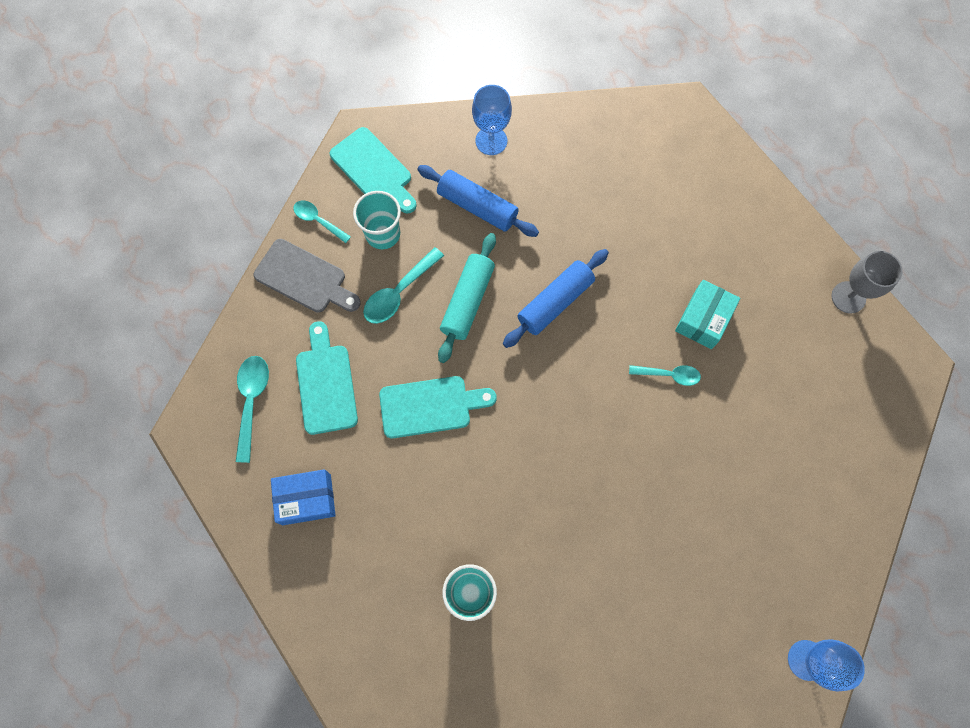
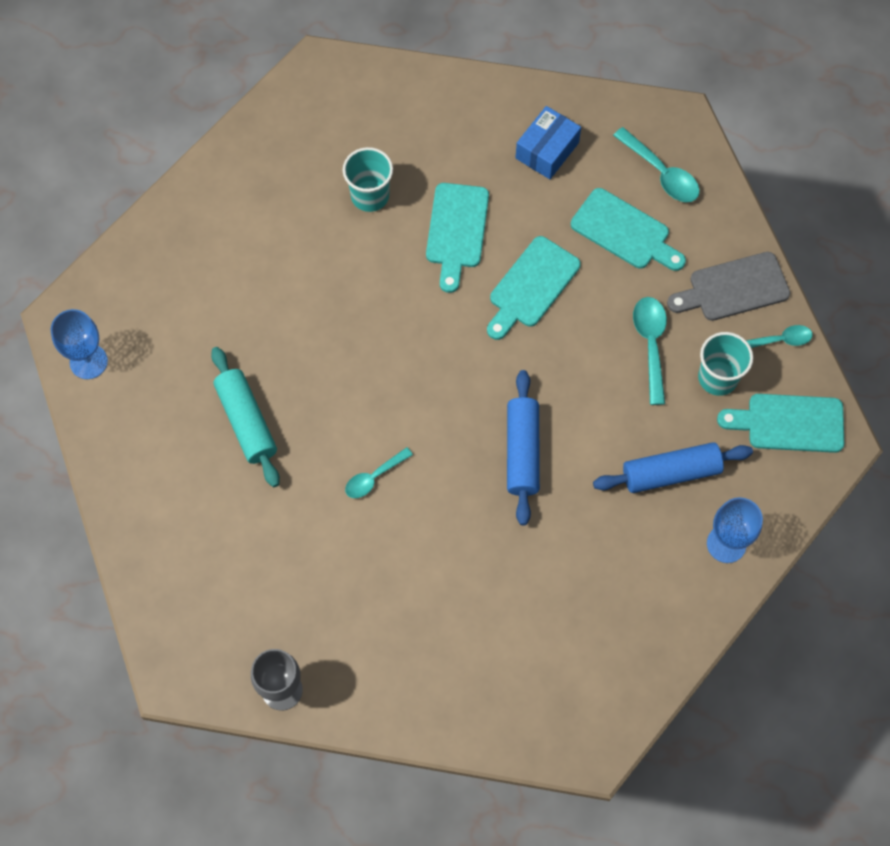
camera: 135 degrees right, 5 degrees down
turquoise rolling pin [438,233,496,363] -> turquoise rolling pin moved to [211,347,280,487]
turquoise box [675,280,740,349] -> none
none -> turquoise cutting board [426,183,489,293]

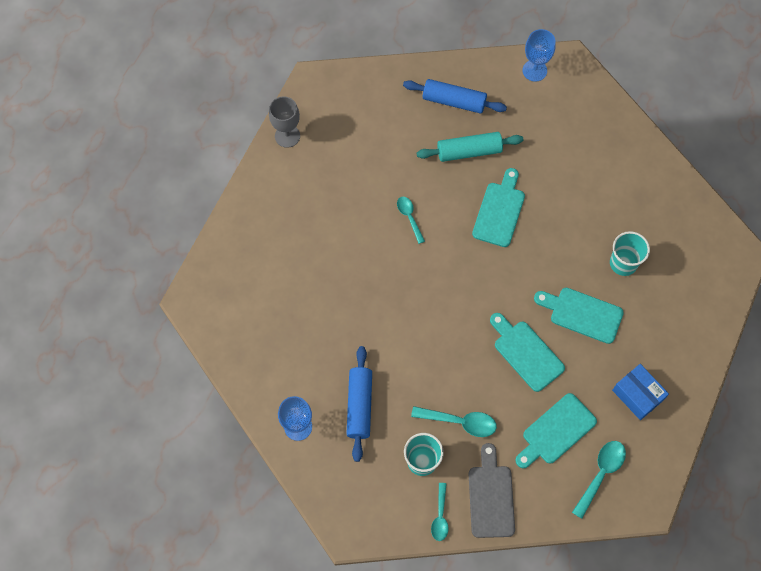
camera: 105 degrees right, 0 degrees up
blue rolling pin [507,370,540,525] -> blue rolling pin moved to [403,79,507,114]
turquoise spoon [613,127,700,202] -> turquoise spoon turned 150 degrees clockwise [572,441,626,519]
turquoise cutting board [717,394,844,453] -> turquoise cutting board moved to [472,168,525,247]

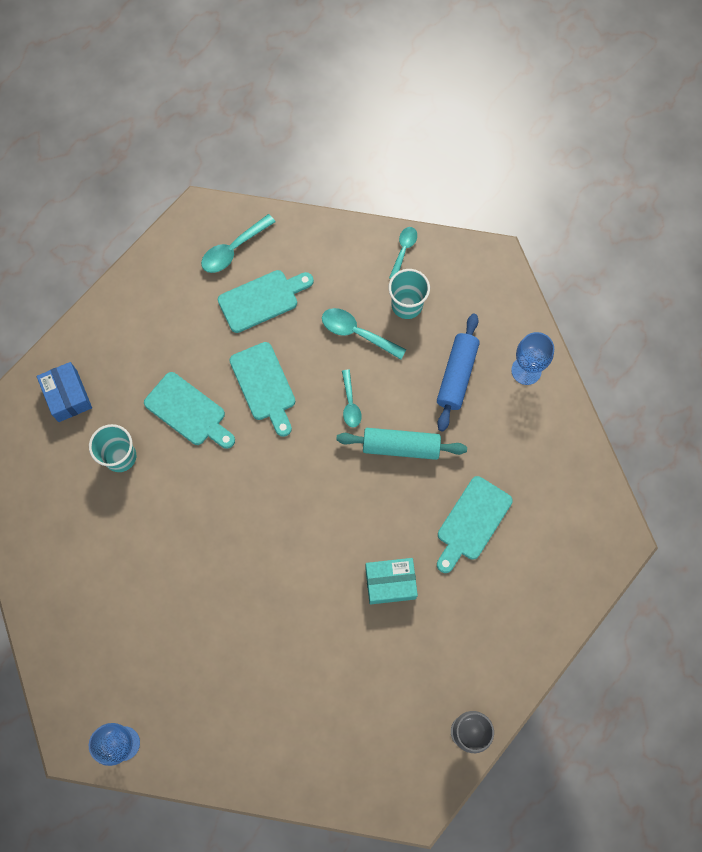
camera: 165 degrees left, 5 degrees up
turquoise spoon [397,197,425,244] -> turquoise spoon moved to [342,370,362,427]
blue rolling pin [403,79,507,114] -> none
turquoise rolling pin [417,132,523,162] -> turquoise rolling pin moved to [336,428,467,460]
grey cutting board [469,443,515,538] -> none
turquoise cutting board [472,168,525,247] -> turquoise cutting board moved to [437,476,513,573]
blue box [612,364,669,420] -> blue box moved to [37,362,92,422]
none -> turquoise box [365,558,418,605]

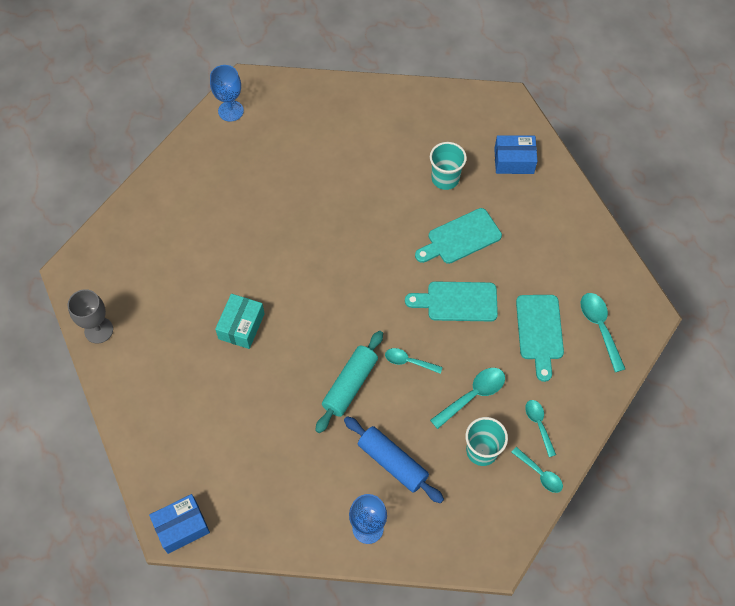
camera: 115 degrees right, 10 degrees down
turquoise cutting board [437,476,513,573] -> none
none -> blue box [149,494,210,554]
none -> turquoise spoon [525,400,556,457]

